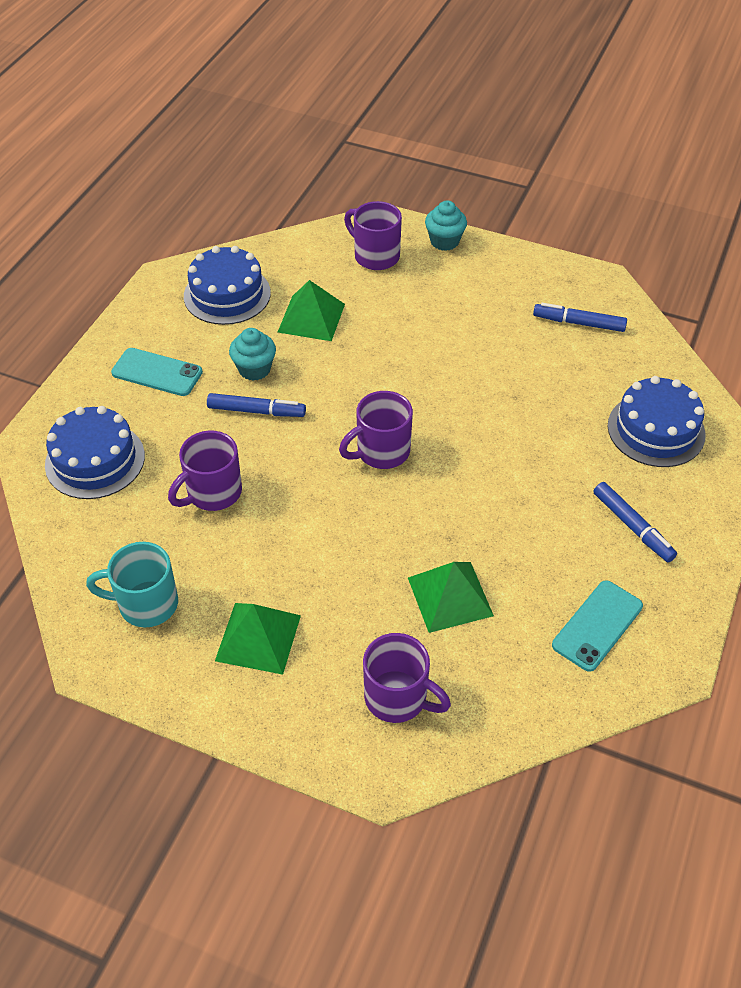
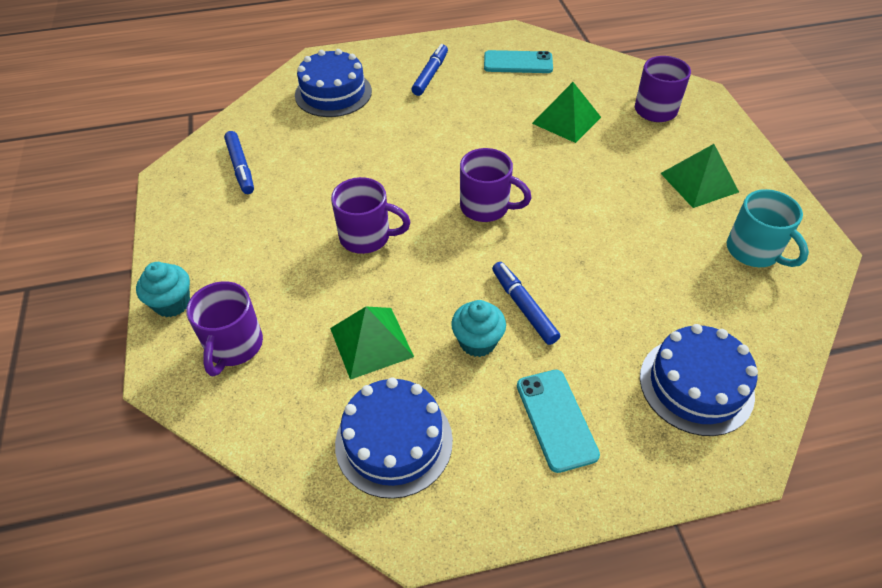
camera: 125 degrees left, 0 degrees up
purple mug [168,431,242,511] -> purple mug moved to [331,177,410,254]

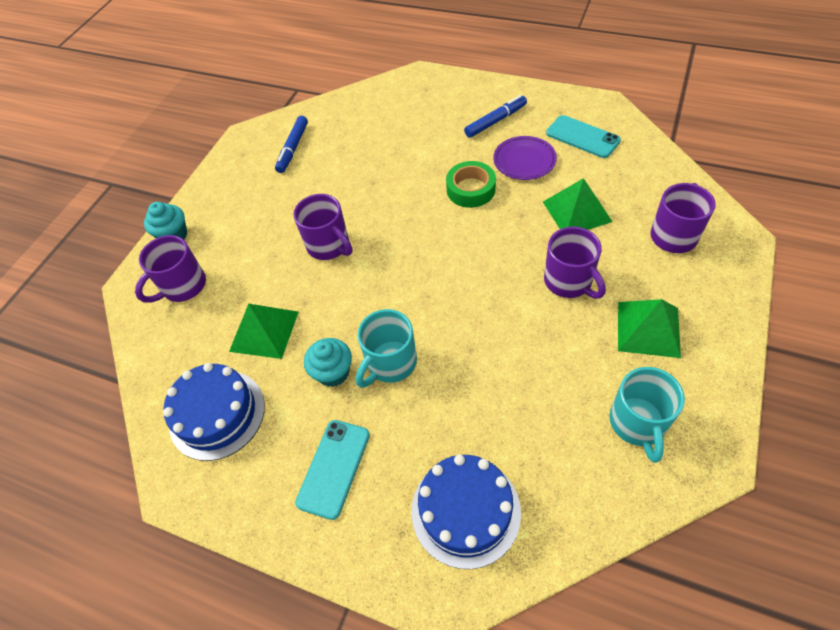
camera: 40 degrees right, 5 degrees up
blue cake [295,49,372,117] -> none
purple mug [460,148,532,222] -> purple mug moved to [544,227,606,299]
blue marker [492,262,560,345] -> turquoise mug [356,309,417,388]
none -> green tape [446,161,496,208]
none -> purple plate [493,136,557,180]

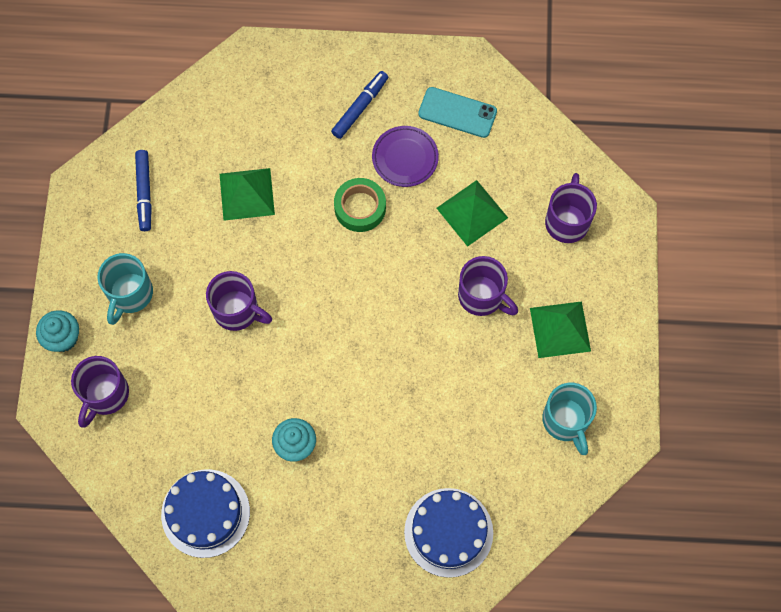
camera: 25 degrees left, 15 degrees up
green pyramid [229,304,299,359] -> green pyramid moved to [220,168,275,221]
turquoise phone [295,420,370,520] -> none
turquoise mug [356,309,417,388] -> turquoise mug moved to [97,253,153,325]

